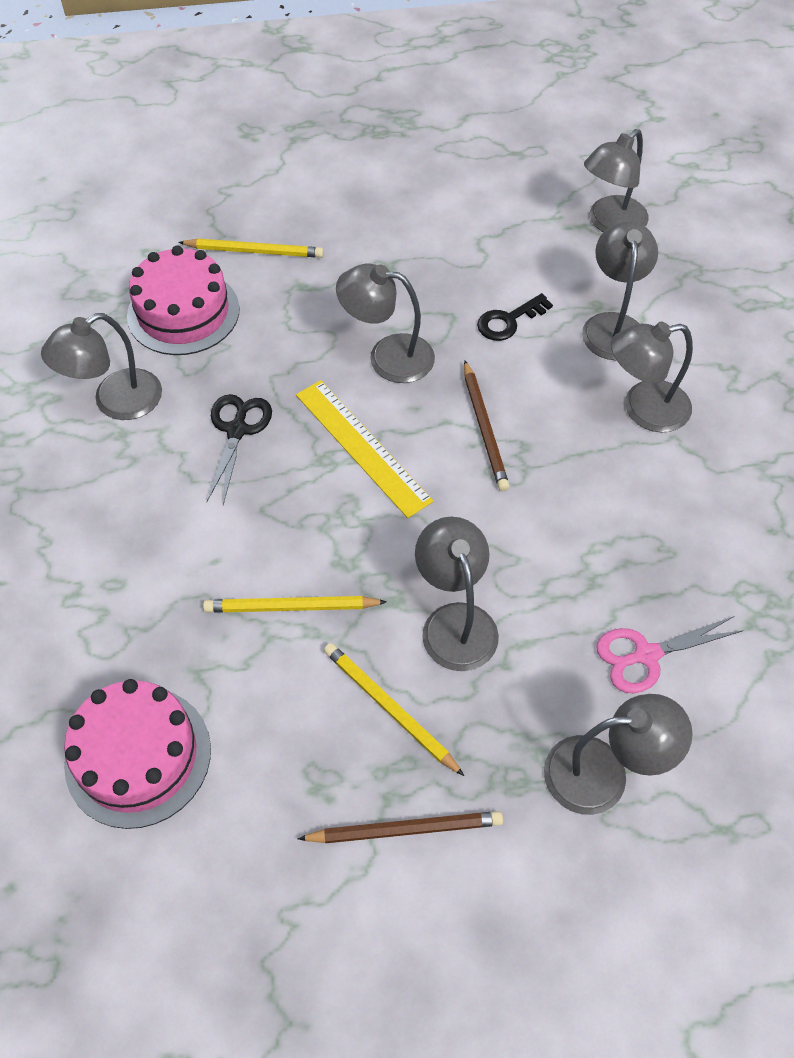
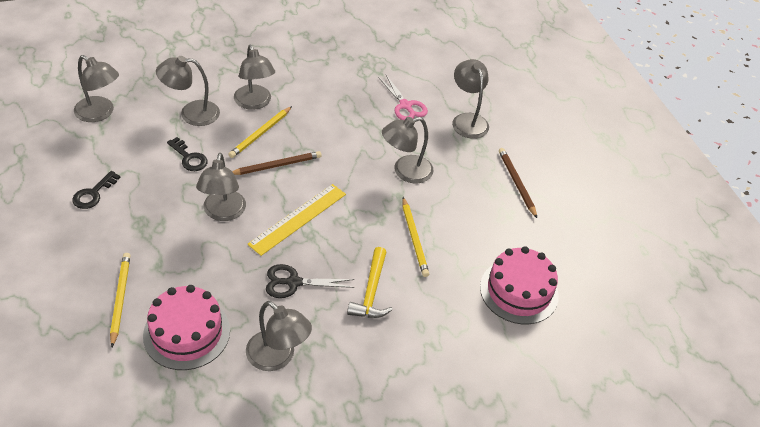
camera: 105 degrees left, 10 degrees down
yellow pencil [324,643,464,776] -> yellow pencil moved to [228,106,292,158]
none -> black key [72,171,121,209]
none -> yellow hammer [347,247,393,318]

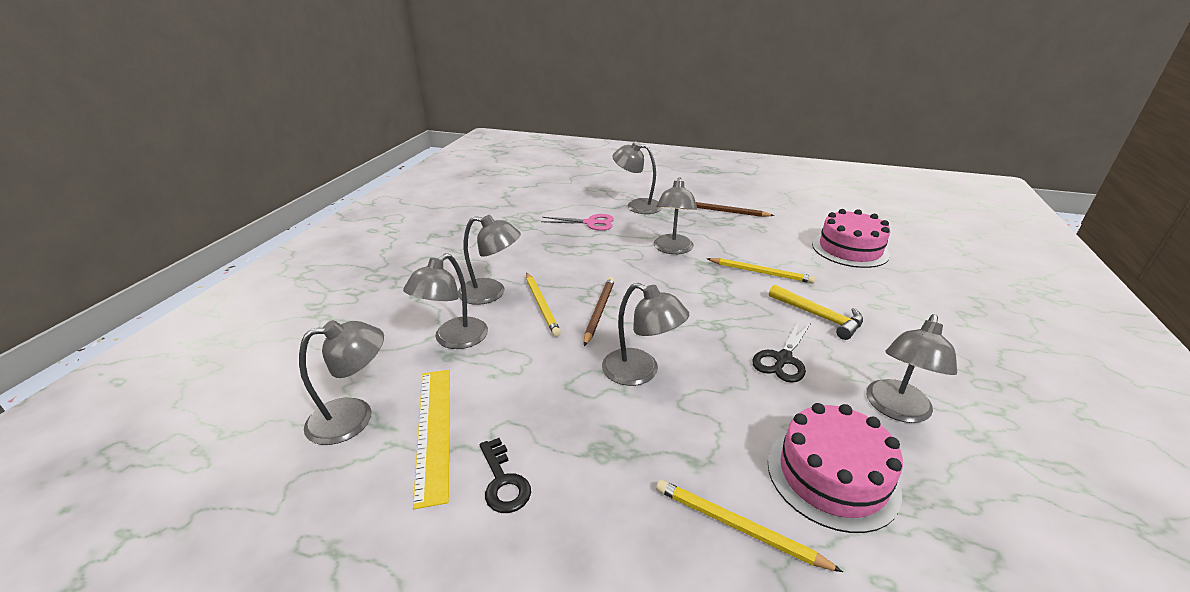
camera: 50 degrees left, 15 degrees down
black key [167,137,208,171] -> none
grey lamp [246,301,312,371] -> grey lamp turned 135 degrees clockwise [866,314,957,423]
yellow ruler [248,184,346,256] -> yellow ruler moved to [413,370,450,509]

